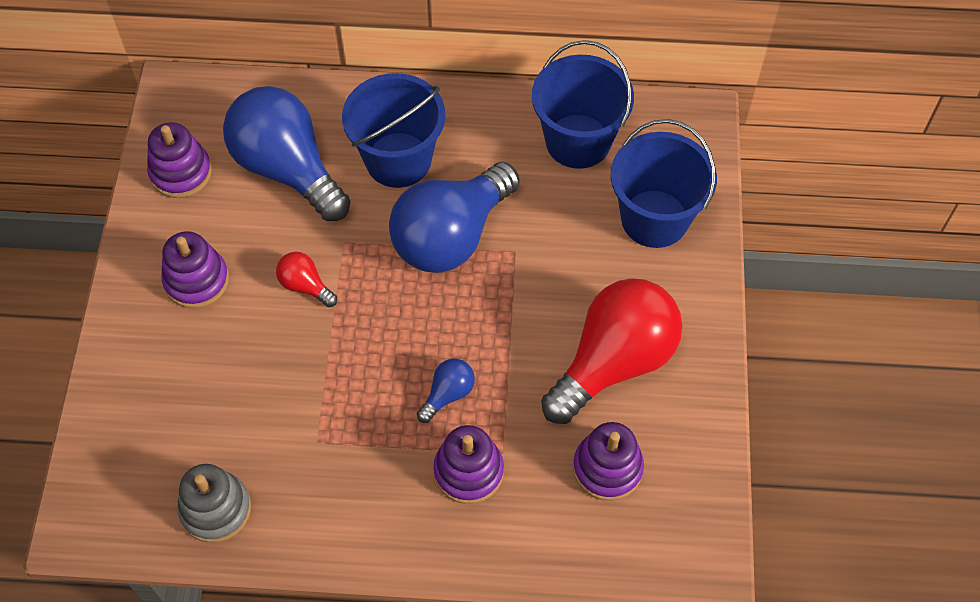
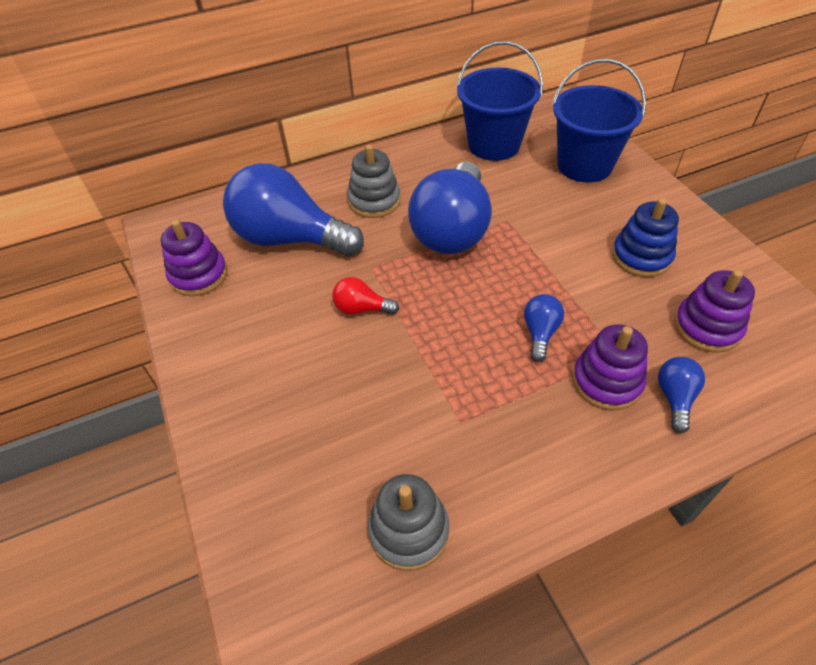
camera: 25 degrees left, 10 degrees down
purple stacking toy [161,231,229,308] -> none
blue bucket [342,73,445,188] -> grey stacking toy [347,144,401,218]
red light bulb [541,278,683,424] -> blue stacking toy [612,198,679,277]
none -> blue light bulb [658,357,705,433]

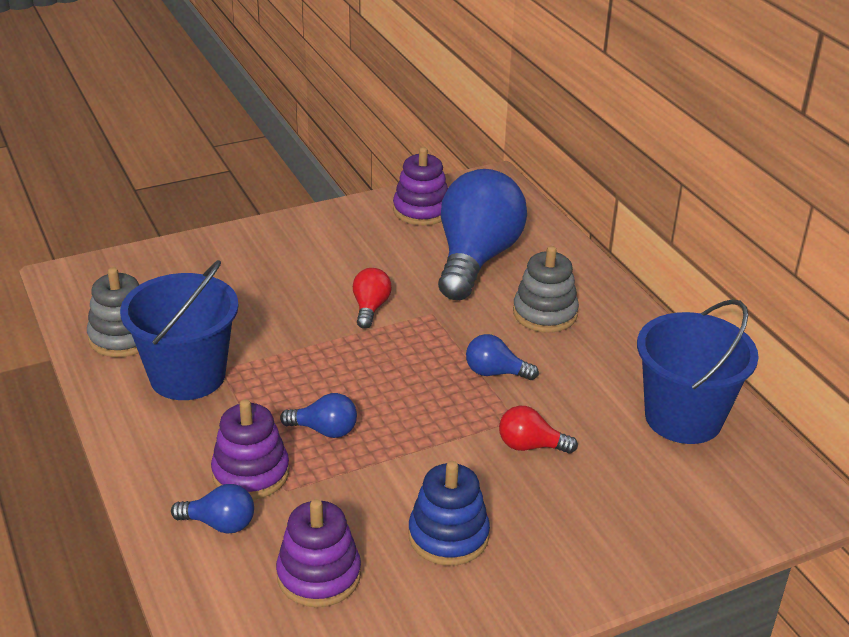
camera: 85 degrees right, 15 degrees down
blue light bulb [408,162,492,254] -> blue light bulb [466,334,539,380], size x0.43
blue bucket [552,59,646,183] -> blue bucket moved to [120,260,239,400]
none -> red light bulb [499,406,578,454]

